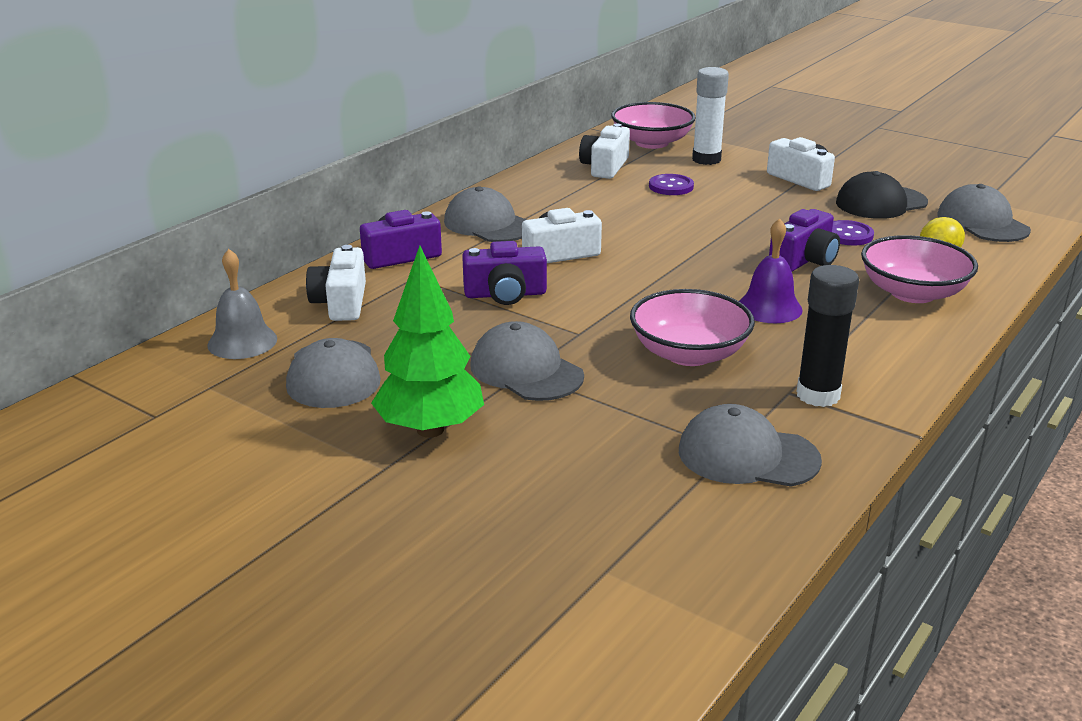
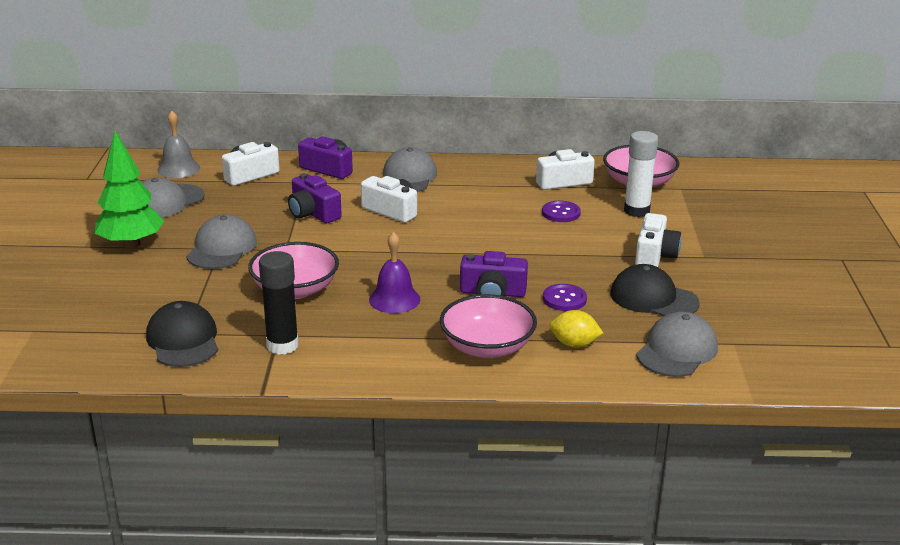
camera: 55 degrees right, 0 degrees up
grey cap [679,404,822,487] -> black cap [146,301,218,367]

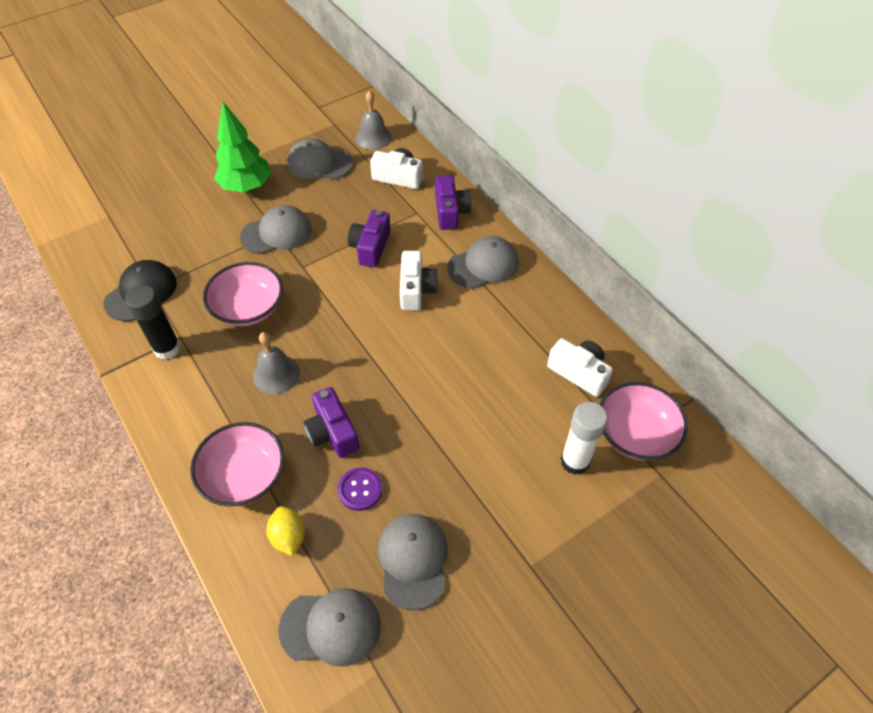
camera: 55 degrees right, 25 degrees up
purple bell [369,232,420,313] -> grey bell [253,332,300,394]
purple button [542,201,581,222] -> none
black cap [610,264,699,316] -> grey cap [378,514,448,610]
white camera [635,213,681,267] -> none

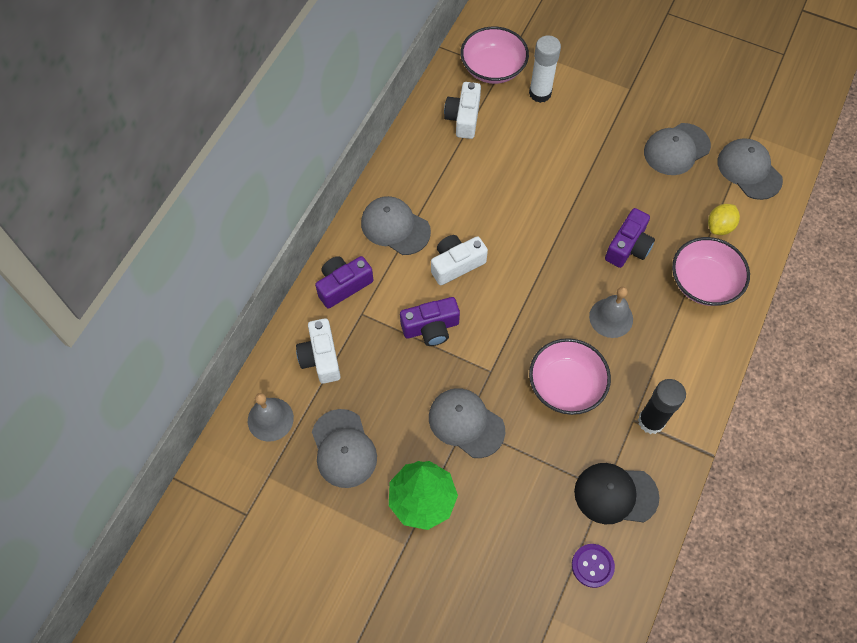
camera: 120 degrees left, 10 degrees up
purple button [337,468,382,511] -> purple button moved to [572,544,615,588]

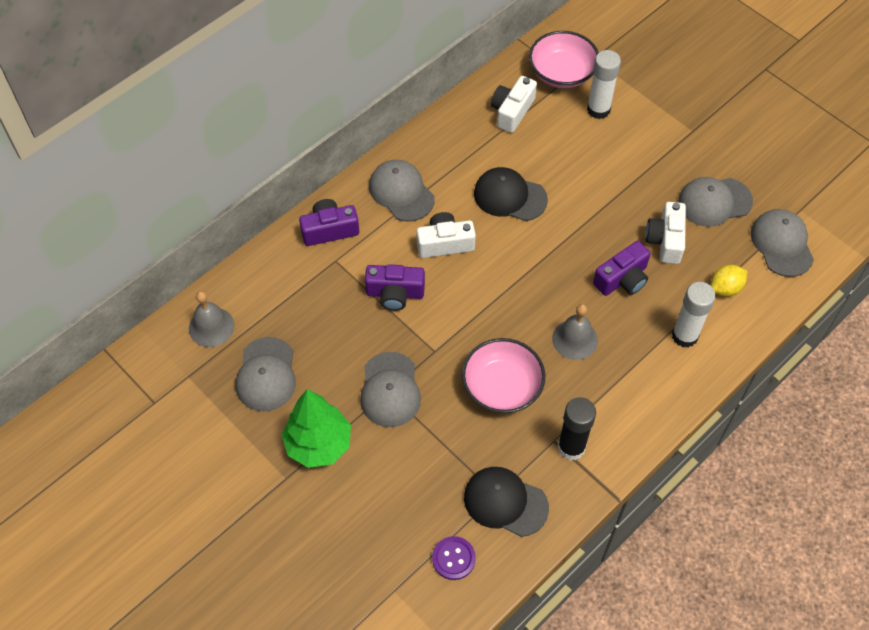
camera: 20 degrees right, 5 degrees down
white camera [296,318,341,384] -> white camera moved to [645,202,686,264]
grey cap [429,388,505,458] -> grey cap turned 150 degrees counterclockwise [360,352,421,427]
pink bowl [672,237,750,306] -> white glue stick [672,282,716,348]
none -> black cap [474,167,548,221]

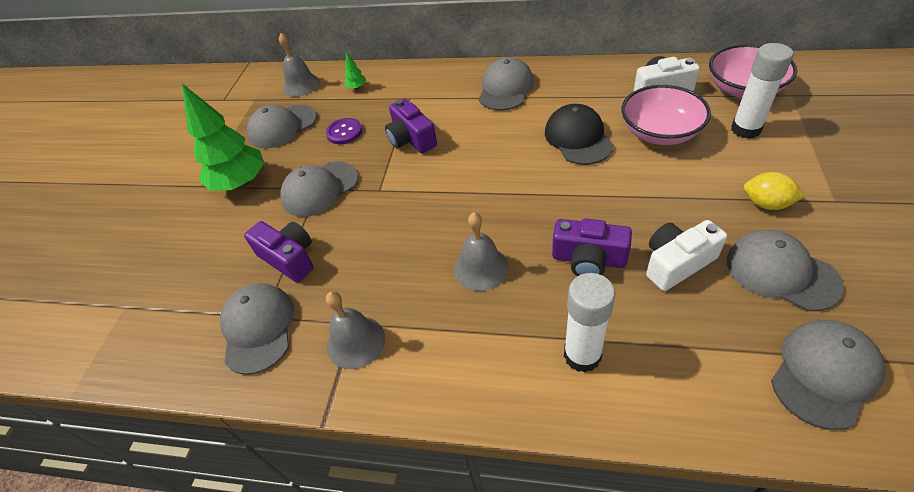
camera: 60 degrees right, 10 degrees down
purple camera [299,199,359,246] -> purple camera moved to [244,221,314,282]
white camera [416,212,476,258] -> none
purple button [432,536,476,580] -> purple button moved to [326,118,362,144]
pink bowl [462,338,545,413] -> pink bowl moved to [621,85,711,145]
black cap [464,467,549,537] -> grey cap [220,283,294,375]
black glue stick [558,397,596,461] -> grey bell [326,291,385,369]
yellow lemon [711,265,747,296] -> yellow lemon moved to [744,172,804,210]
none -> green tree [345,52,366,90]

